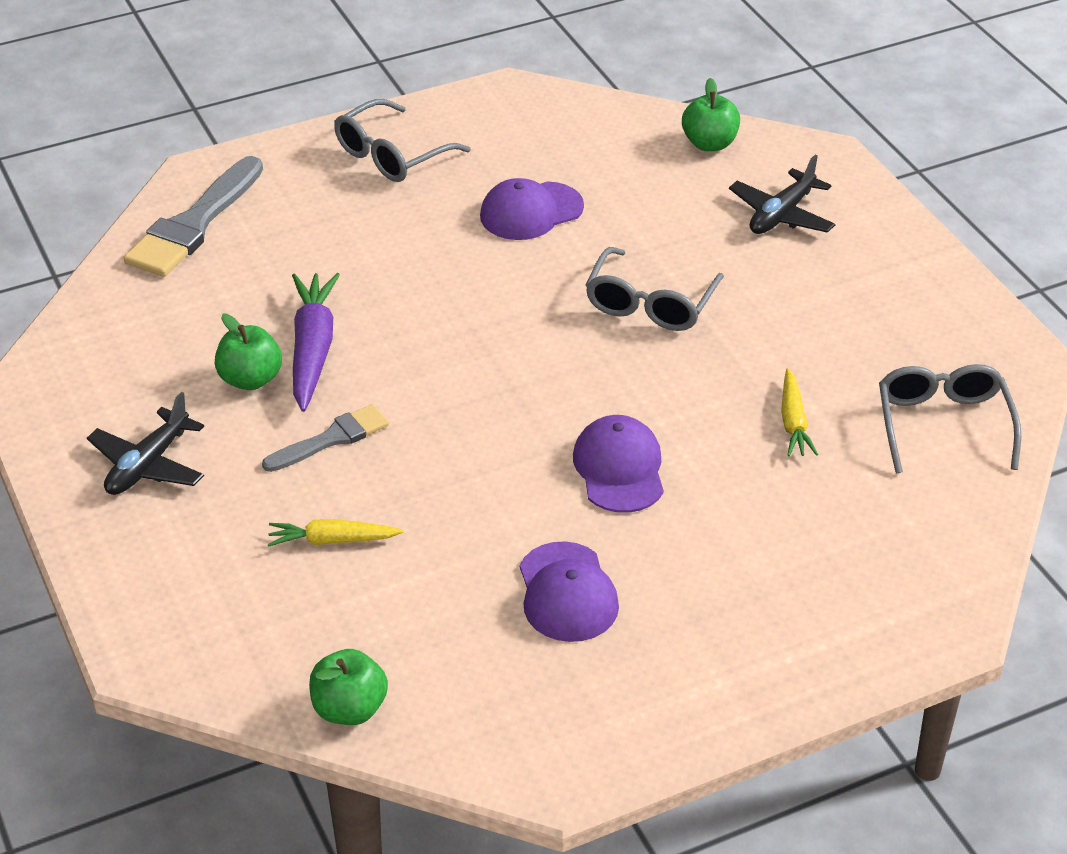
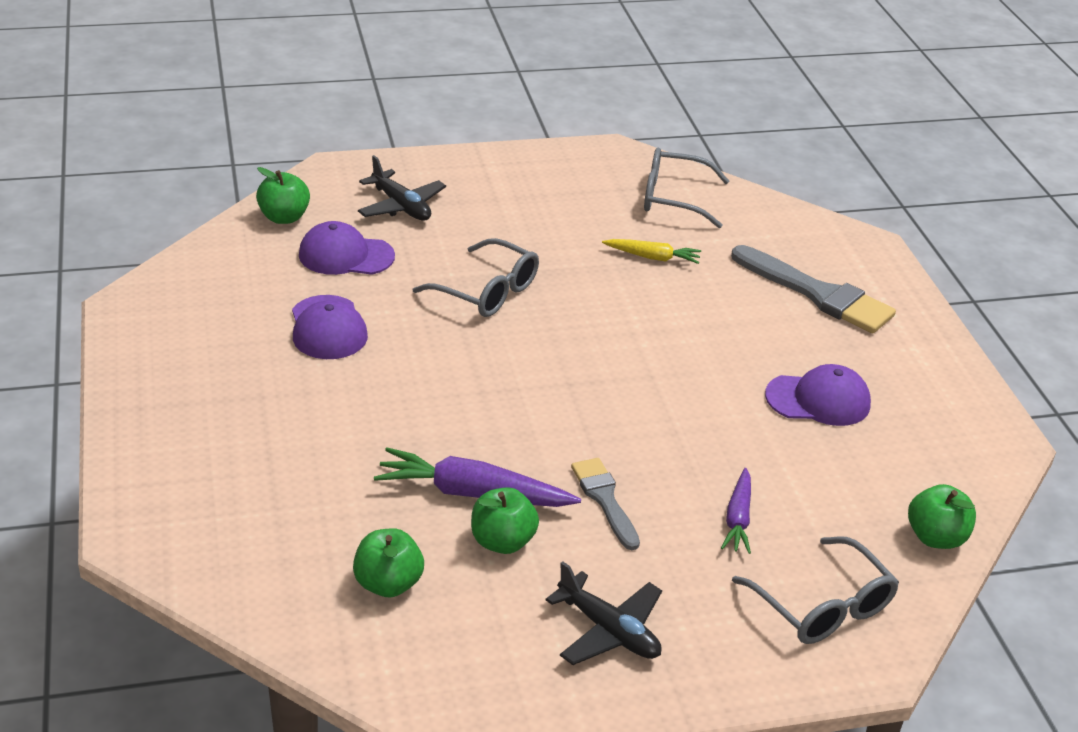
camera: 80 degrees left, 5 degrees down
grey brush [124,156,263,277] -> grey brush moved to [731,245,896,333]
yellow carrot [268,519,403,547] -> purple carrot [721,468,751,554]
grey glasses [334,99,471,182] -> grey glasses moved to [732,536,899,644]
purple cap [573,415,664,513] -> purple cap moved to [299,221,395,275]
none -> green apple [353,528,424,597]

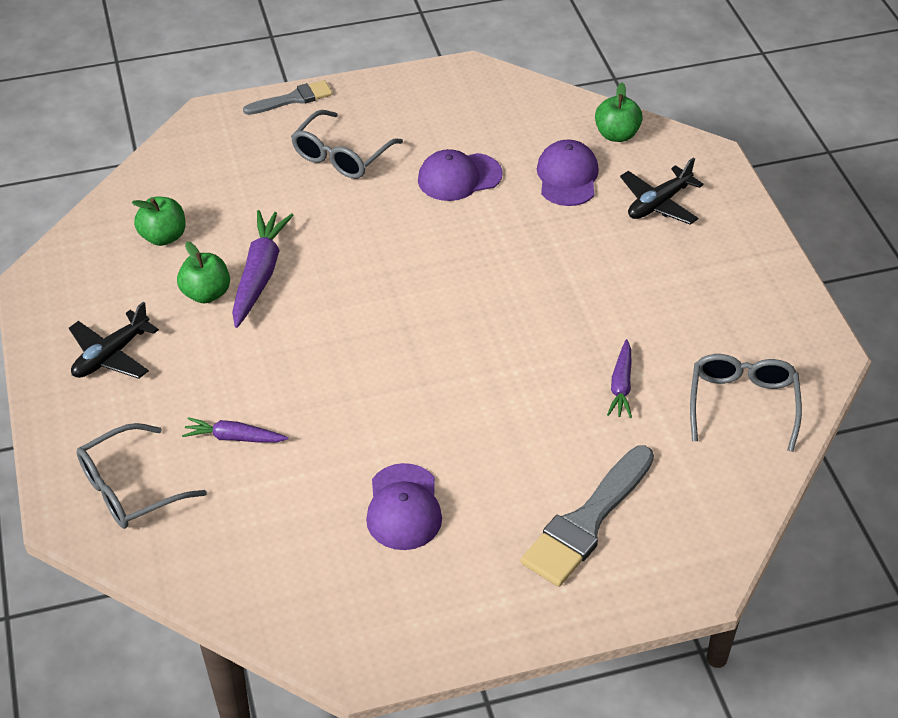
camera: 90 degrees right, 10 degrees up
grey glasses [413,238,539,317] -> grey glasses moved to [291,110,403,179]
grey brush [571,458,640,550] -> grey brush moved to [243,80,333,115]
yellow carrot [602,239,701,264] -> purple carrot [607,339,632,418]
green apple [908,484,976,549] -> none

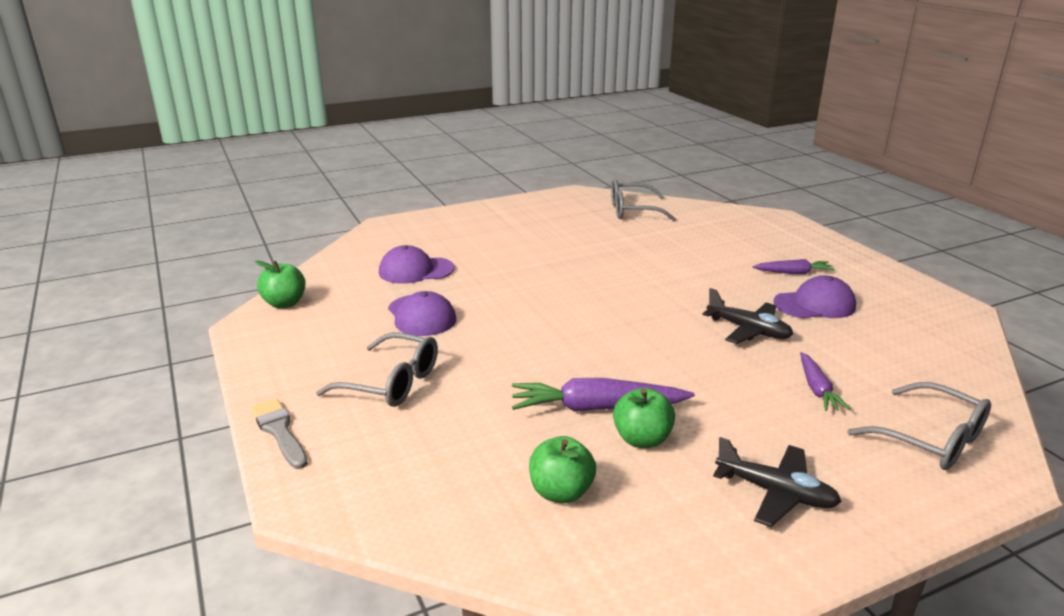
camera: 100 degrees left, 20 degrees down
grey brush [521,445,654,587] -> none
green apple [595,83,643,142] -> green apple moved to [255,261,306,308]
purple carrot [607,339,632,418] -> purple carrot moved to [752,259,835,274]
black plane [620,157,703,224] -> black plane moved to [703,288,793,344]

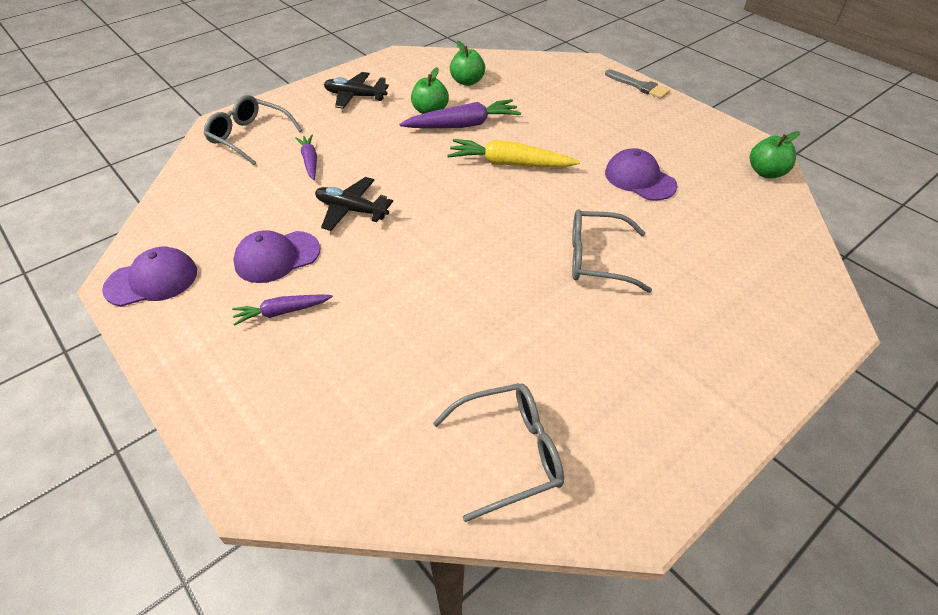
camera: 165 degrees right, 20 degrees up
grey glasses [316,332,438,407] -> grey glasses moved to [572,210,652,293]
purple cap [379,245,455,284] -> purple cap moved to [102,247,197,307]
none -> yellow carrot [447,139,580,167]

